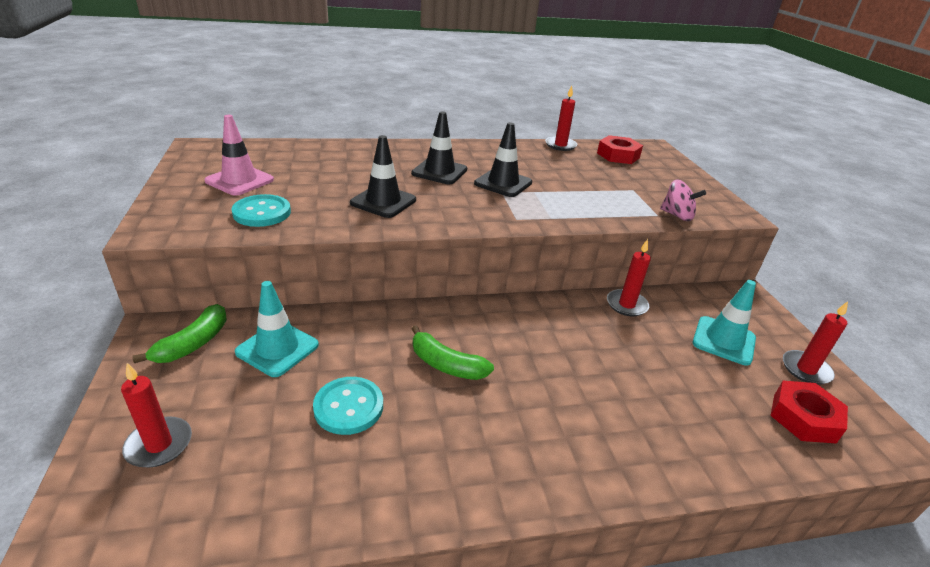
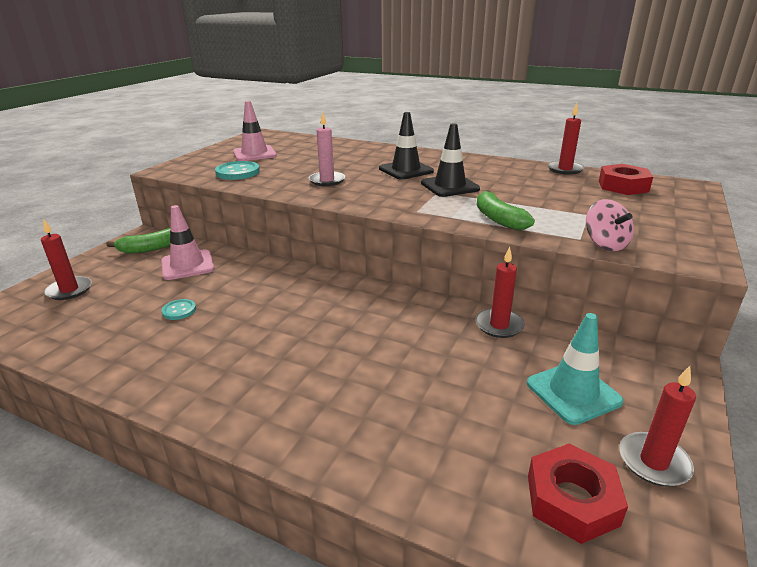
camera: 40 degrees right, 5 degrees down
turquoise traffic cone [235,281,319,377] -> pink traffic cone [161,205,214,280]
turquoise button [313,377,383,435] -> turquoise button [162,299,196,320], size x0.58
black traffic cone [350,135,416,218] -> pink candle [309,112,345,186]
green banana [412,325,494,380] -> green banana moved to [477,190,535,230]

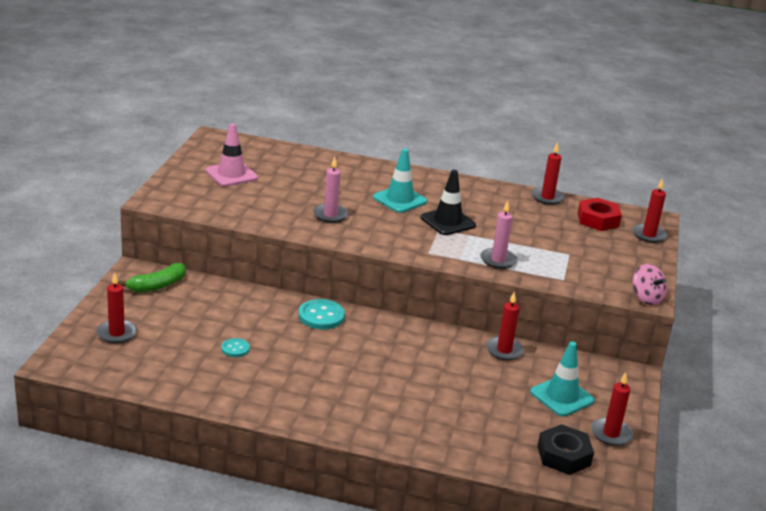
camera: 15 degrees left, 0 degrees up
pink traffic cone [161,205,214,280] -> none
turquoise button [215,161,260,180] -> turquoise button moved to [298,299,345,330]
black traffic cone [379,112,434,180] -> turquoise traffic cone [373,149,427,213]
green banana [477,190,535,230] -> pink candle [480,201,517,269]
red nut [528,444,628,544] -> black nut [538,424,594,475]
pink spinning top [586,199,634,251] -> pink spinning top moved to [633,264,667,305]
none -> red candle [632,178,668,243]

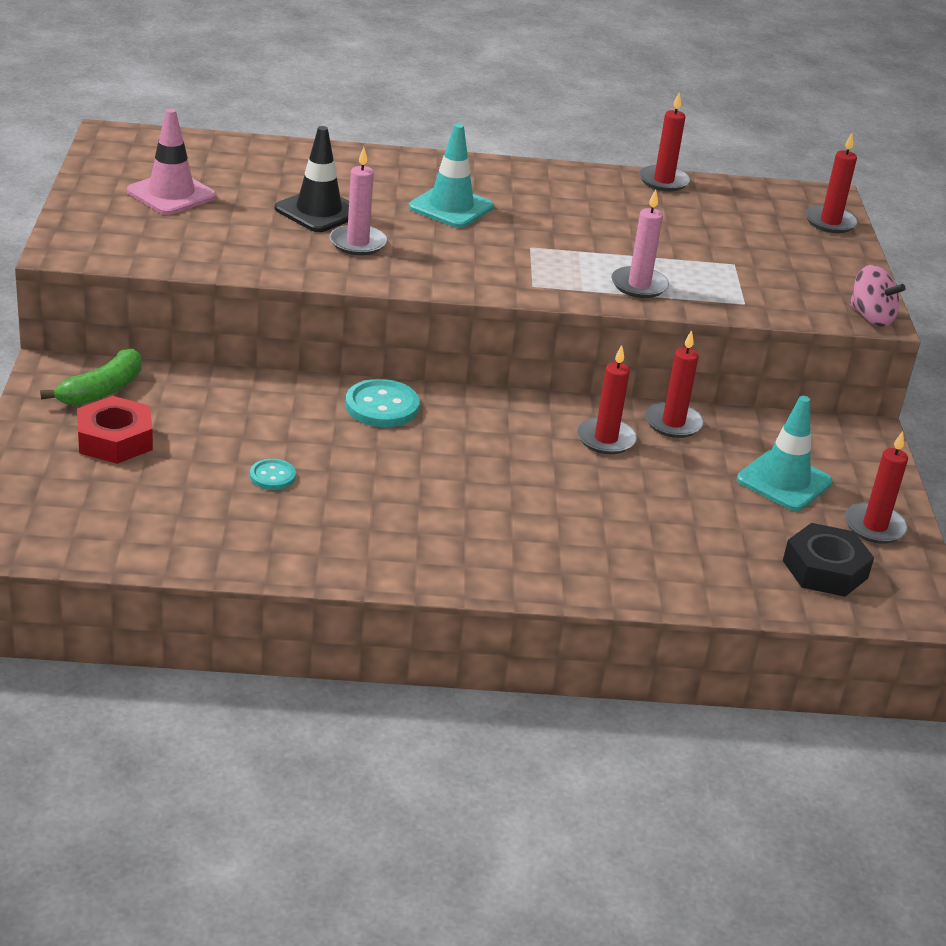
camera: 15 degrees left, 5 degrees up
red candle [97,272,137,343] -> red candle moved to [577,345,637,454]
black traffic cone [421,170,476,235] -> black traffic cone moved to [275,126,349,232]
red nut [578,198,622,231] -> red nut moved to [77,396,153,464]

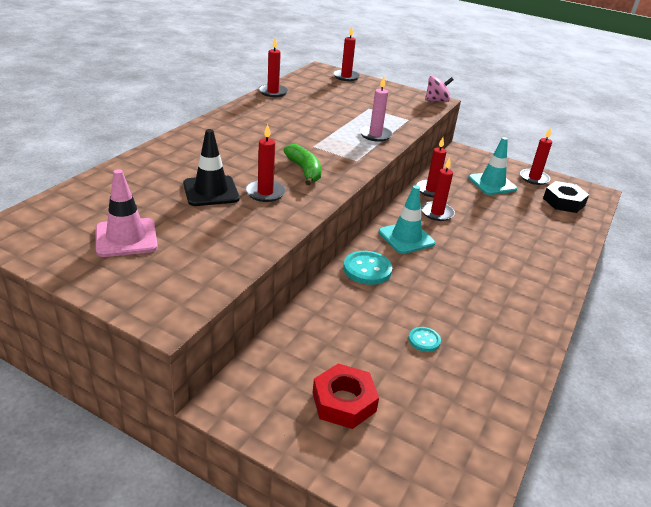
camera: 60 degrees left, 0 degrees up
green banana [40,348,141,406] -> green banana moved to [283,144,322,185]
pink candle [330,147,387,255] -> red candle [245,124,286,202]
turquoise traffic cone [409,124,494,228] -> turquoise traffic cone moved to [378,185,435,254]

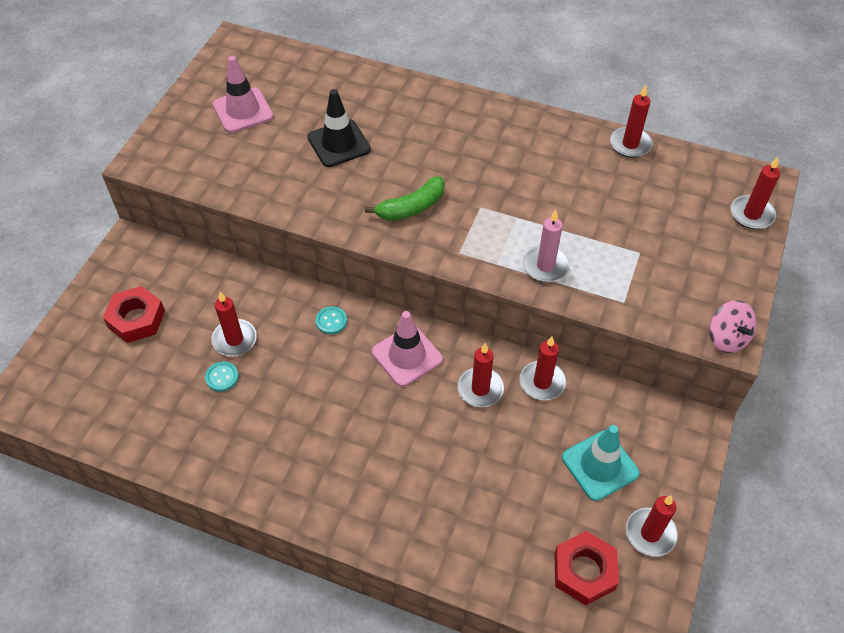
camera: 85 degrees right, 20 degrees up
red candle [245,124,286,202] -> red candle moved to [211,292,257,356]
turquoise button [343,251,392,285] -> turquoise button [316,306,347,334], size x0.58
turquoise traffic cone [378,185,435,254] -> pink traffic cone [372,311,443,387]
black nut [543,181,589,213] -> red nut [555,531,619,605]

